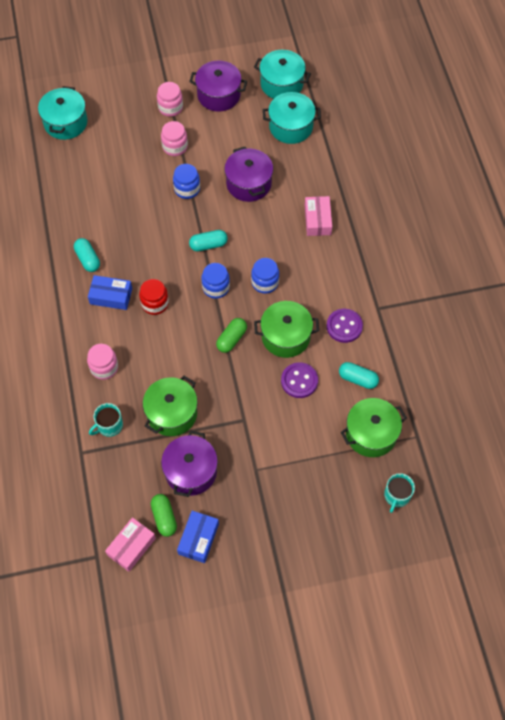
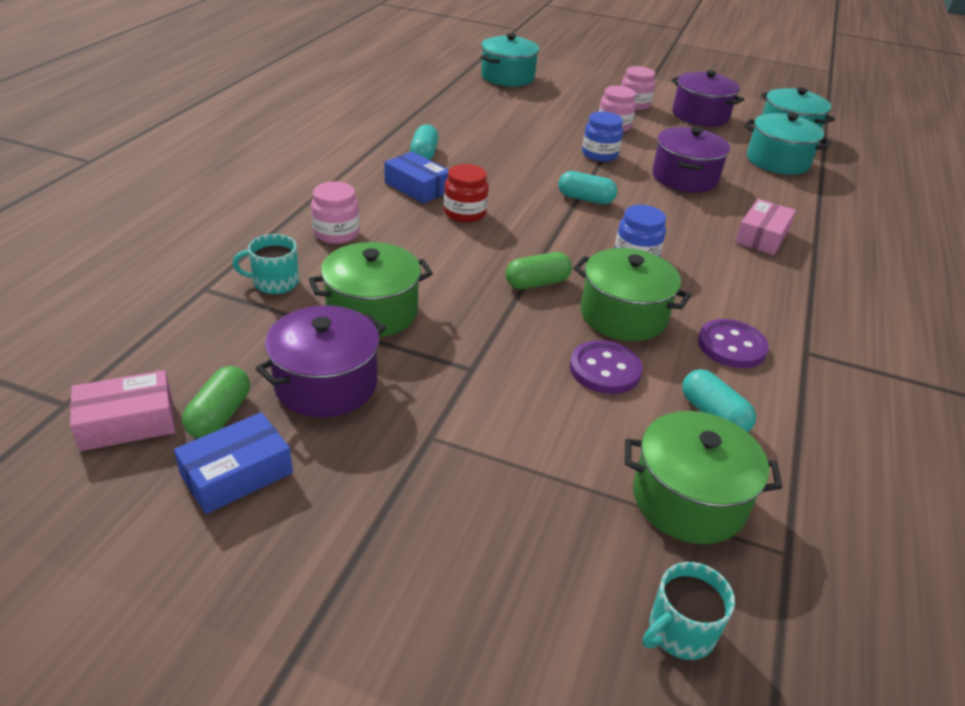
camera: 30 degrees right, 25 degrees down
blue jar [201,263,230,299] -> none

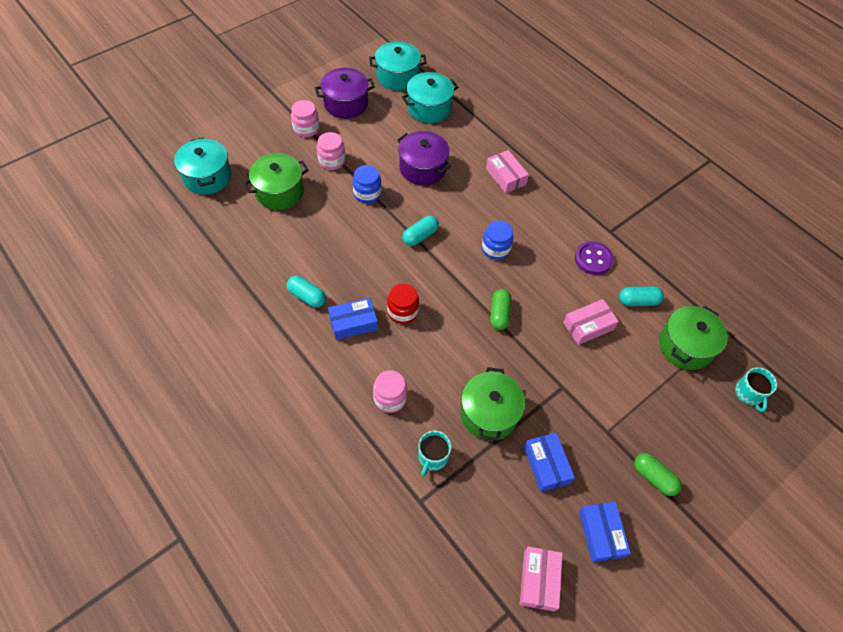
camera: 60 degrees left, 20 degrees up
green capsule [182,366,250,438] -> green capsule moved to [634,453,682,496]
purple pot [255,306,386,417] -> blue box [524,433,575,492]
purple button [570,340,642,394] -> pink box [563,299,619,345]
green pot [573,248,691,341] -> green pot moved to [243,154,309,210]

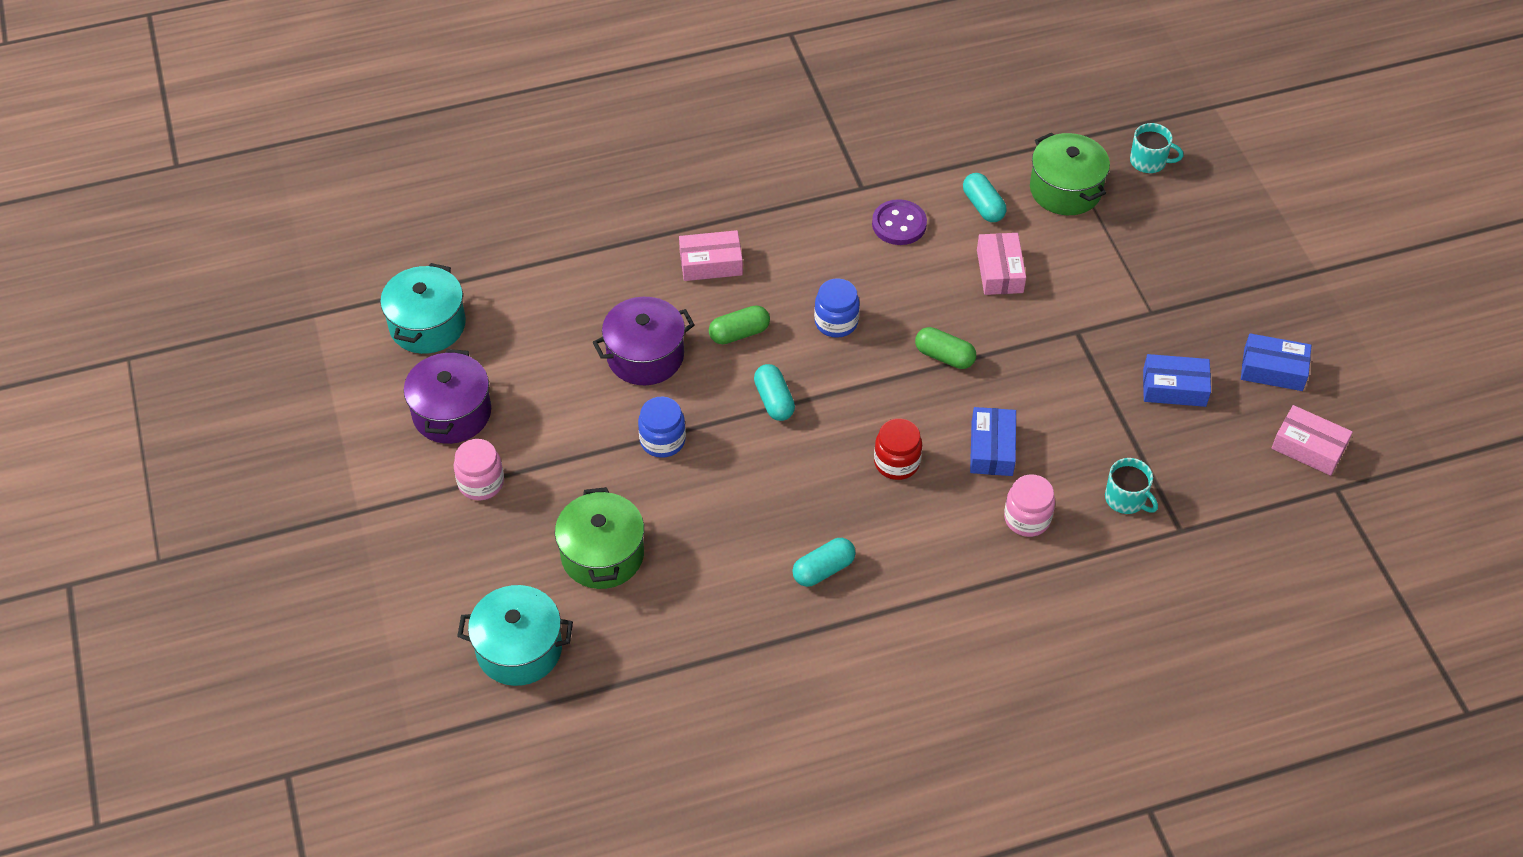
camera: 65 degrees left, 5 degrees down
pink jar [317,132,345,170] -> none
blue box [328,298,378,340] -> blue box moved to [970,407,1016,476]
turquoise pot [402,72,458,123] -> none
green pot [460,367,525,441] -> none
turquoise capsule [619,286,664,306] -> turquoise capsule turned 45 degrees counterclockwise [963,173,1007,222]
green capsule [634,453,682,496] -> green capsule moved to [709,305,770,344]

